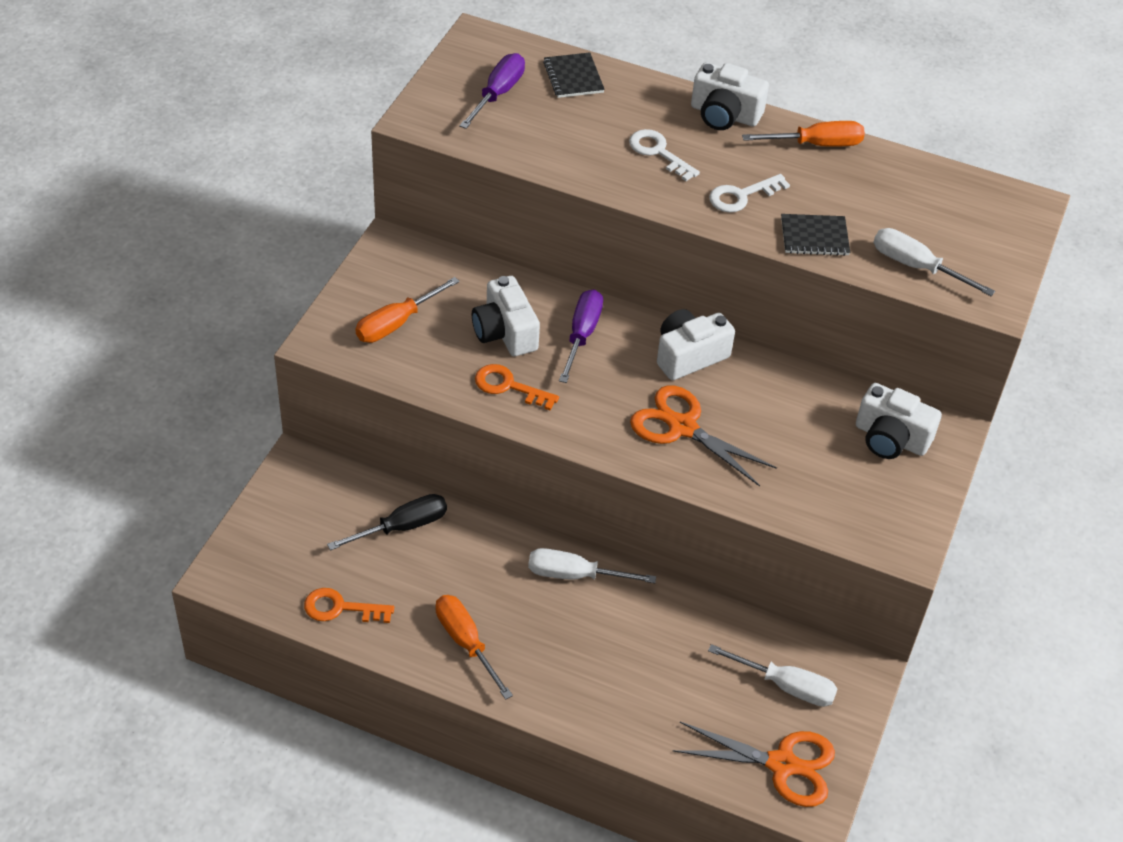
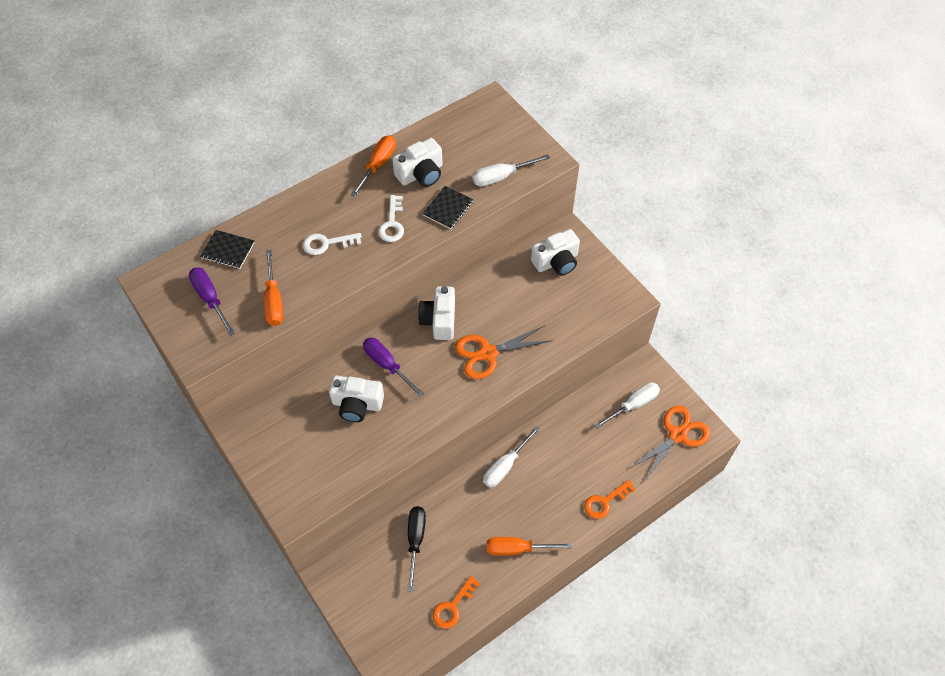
camera: 55 degrees left, 10 degrees up
orange screwdriver [356,277,460,343] -> orange screwdriver moved to [264,250,283,326]
orange key [475,364,559,410] -> orange key moved to [584,480,636,519]
white camera [691,62,769,130] -> white camera moved to [392,138,442,187]

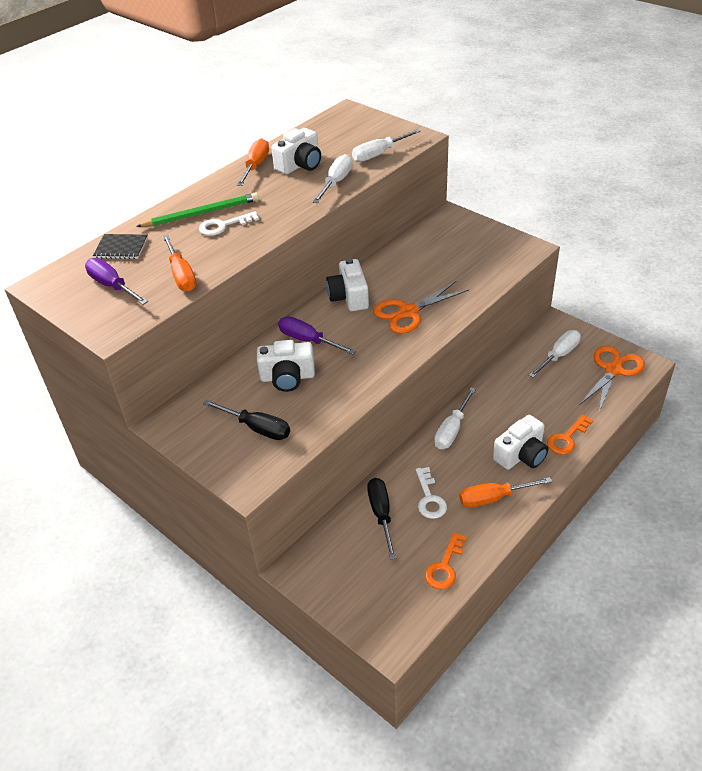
camera: 10 degrees left, 15 degrees down
white key [378,195,404,242] -> white key moved to [416,467,447,519]
black notebook [422,186,473,229] -> white screwdriver [313,154,352,203]
white camera [531,229,580,276] -> white camera moved to [493,415,548,470]
none -> green pencil [136,192,259,227]
none -> black screwdriver [203,400,290,440]

